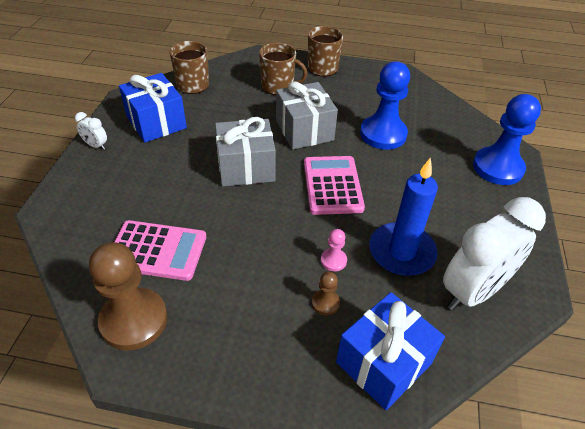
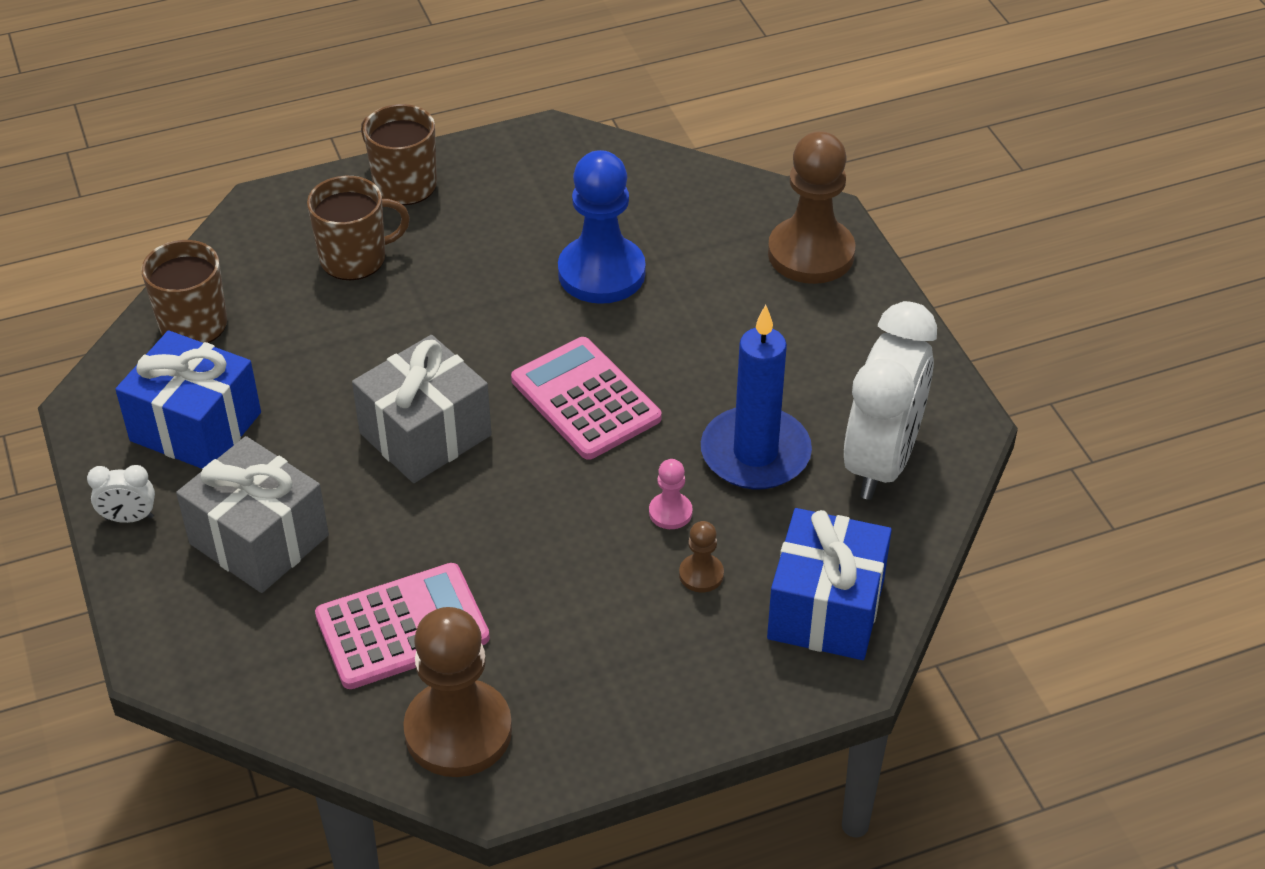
camera: 30 degrees left, 0 degrees up
grey gift [276,82,338,150] -> grey gift moved to [176,436,329,593]
blue pawn [473,94,541,185] -> brown pawn [768,131,855,284]

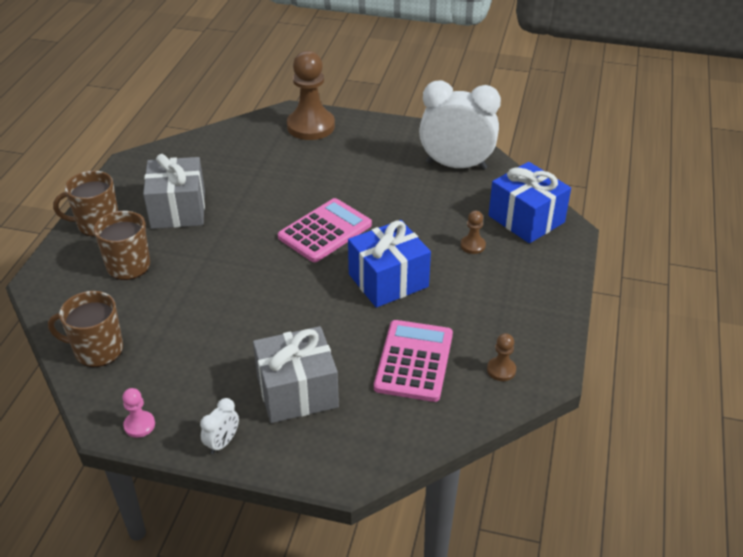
camera: 55 degrees left, 5 degrees down
blue gift [115,330,261,469] -> blue gift moved to [348,220,431,308]
grey gift [352,335,492,483] -> grey gift moved to [143,154,205,229]
brown pawn [403,607,512,777] -> brown pawn [487,333,516,381], size x0.44
pink calculator [511,337,661,460] -> pink calculator turned 135 degrees clockwise [278,198,372,262]
blue pawn [558,150,646,304] -> none
pink pawn [649,459,692,529] -> pink pawn moved to [122,388,155,438]
blue candle [701,305,812,489] -> none
white clock [844,301,937,500] -> white clock turned 45 degrees counterclockwise [419,80,501,170]

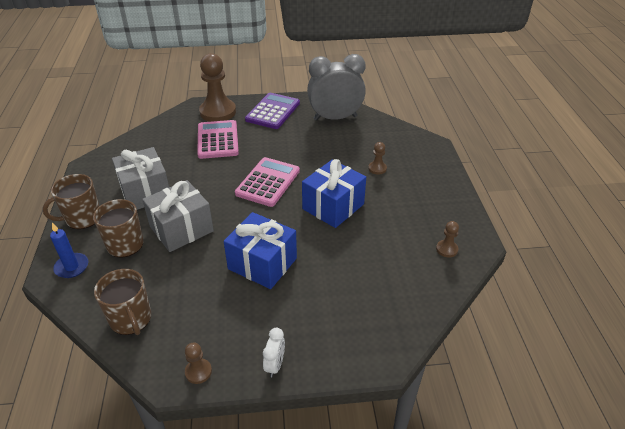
camera: 20 degrees left, 0 degrees up
brown mug [48,291,123,367] -> brown mug turned 105 degrees counterclockwise [94,269,151,335]
pink pawn [122,388,155,438] -> brown pawn [185,342,212,384]
grey gift [253,326,339,423] -> grey gift moved to [142,180,214,252]
pink calculator [374,320,453,402] -> pink calculator moved to [197,120,239,159]
white clock [419,80,501,170] -> grey clock [307,54,366,121]
blue gift [489,162,571,243] -> blue gift moved to [223,212,297,289]
none -> blue candle [50,223,88,278]
none -> purple calculator [245,93,300,129]

